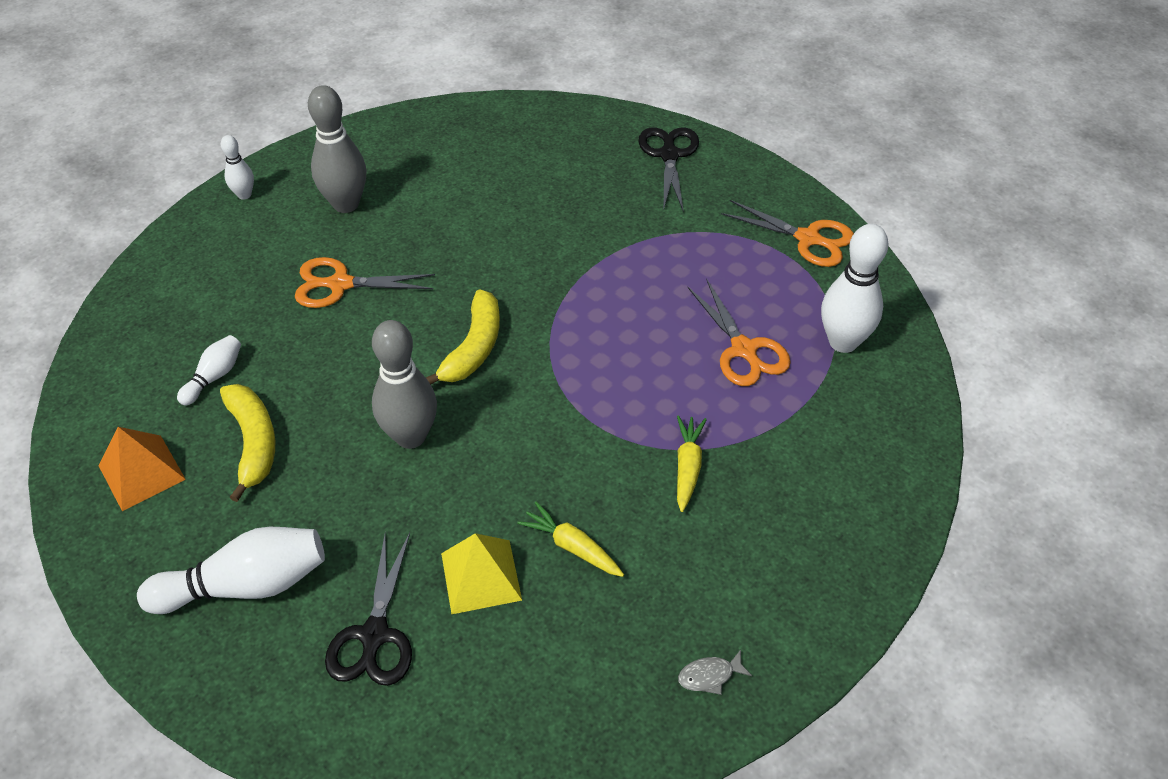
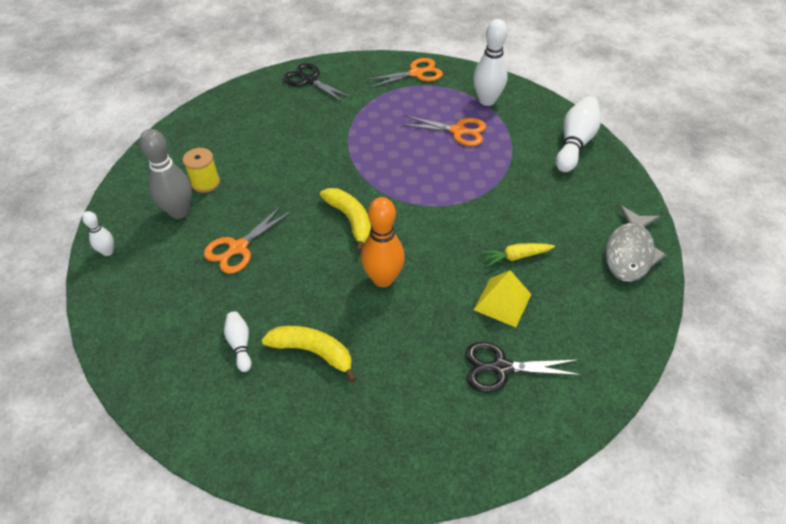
camera: 50 degrees left, 0 degrees up
orange pyramid [98,427,186,511] -> none
white bowling pin [137,527,325,614] -> white bowling pin moved to [556,96,601,172]
black scissors [325,533,412,686] -> black scissors turned 135 degrees clockwise [465,342,581,393]
grey bowling pin [372,320,437,449] -> orange bowling pin [361,197,405,287]
yellow carrot [677,415,707,512] -> none
grey fish [678,650,752,695] -> grey fish [605,205,666,282], size x2.44
none -> yellow spool [183,148,220,193]

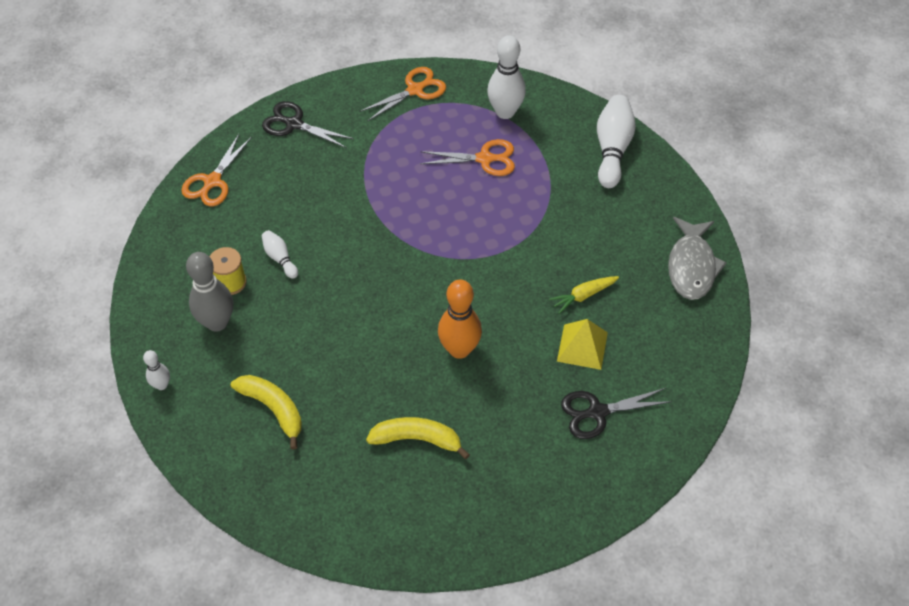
camera: 15 degrees left, 5 degrees up
orange scissors [204,205,292,274] -> orange scissors moved to [181,134,252,206]
white bowling pin [224,311,252,372] -> white bowling pin moved to [262,230,298,279]
yellow banana [320,188,371,252] -> yellow banana moved to [231,375,302,450]

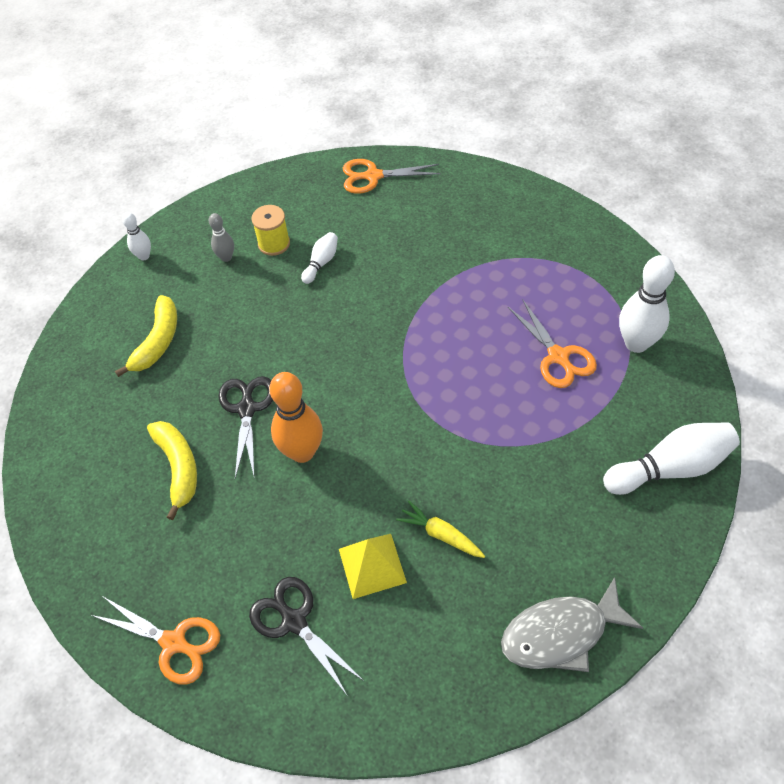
camera: 65 degrees right, 0 degrees up
grey bowling pin [186,252,233,332] -> grey bowling pin [209,213,234,262], size x0.53
black scissors [262,101,354,148] -> black scissors moved to [218,376,273,478]
orange scissors [359,67,446,121] -> orange scissors moved to [91,596,220,685]

